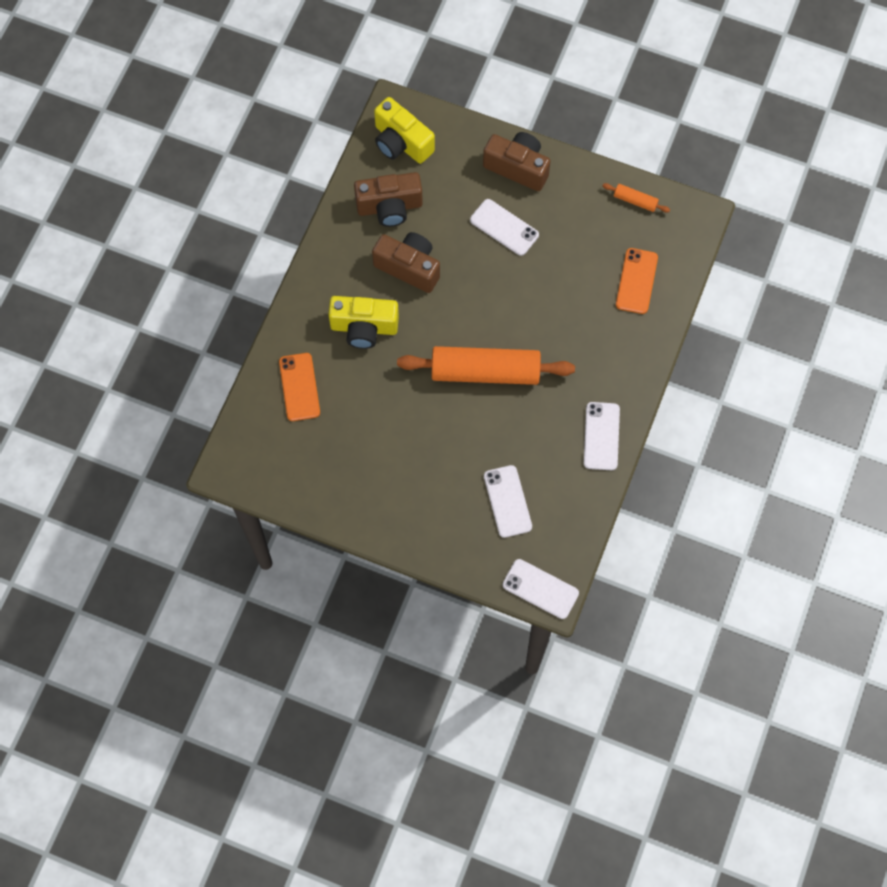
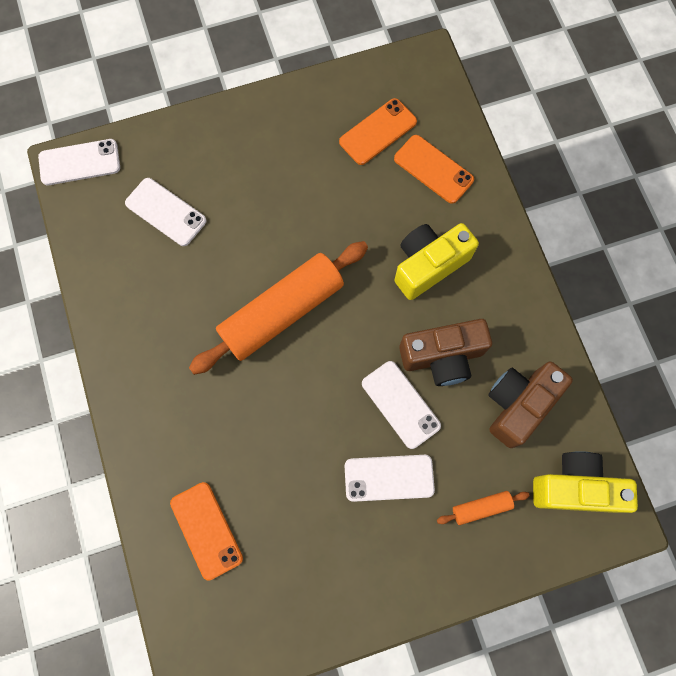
camera: 140 degrees right, 5 degrees up
brown camera [483,132,551,191] -> none
white phone [584,402,620,470] -> white phone moved to [362,361,441,449]
orange rolling pin [602,183,670,213] -> orange rolling pin moved to [437,491,530,525]
none -> orange phone [339,98,417,165]

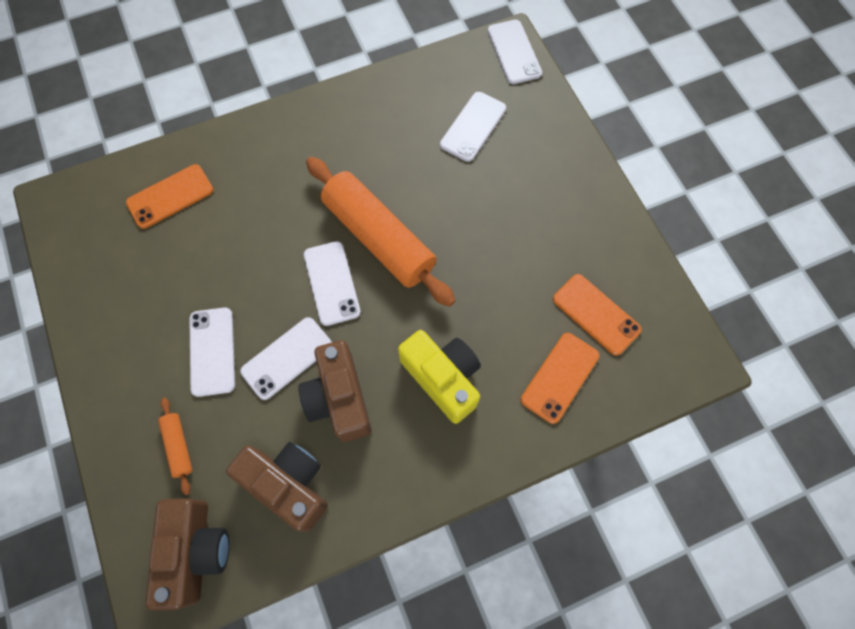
camera: 85 degrees right, 5 degrees down
yellow camera [533,451,638,513] -> brown camera [145,498,230,610]
none -> white phone [304,241,361,326]

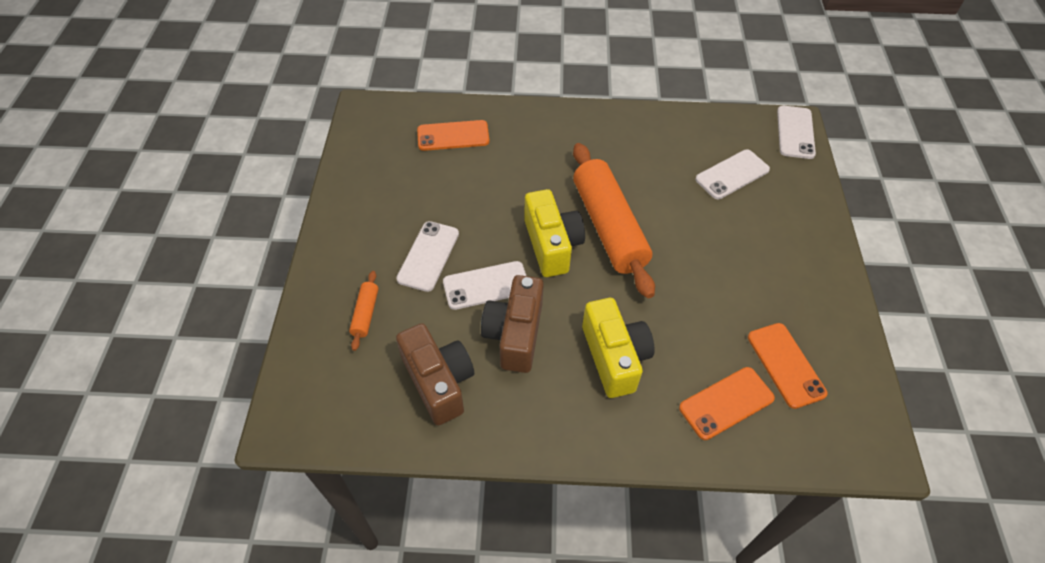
camera: 25 degrees right, 15 degrees down
brown camera [145,498,230,610] -> none
white phone [304,241,361,326] -> yellow camera [524,189,585,277]

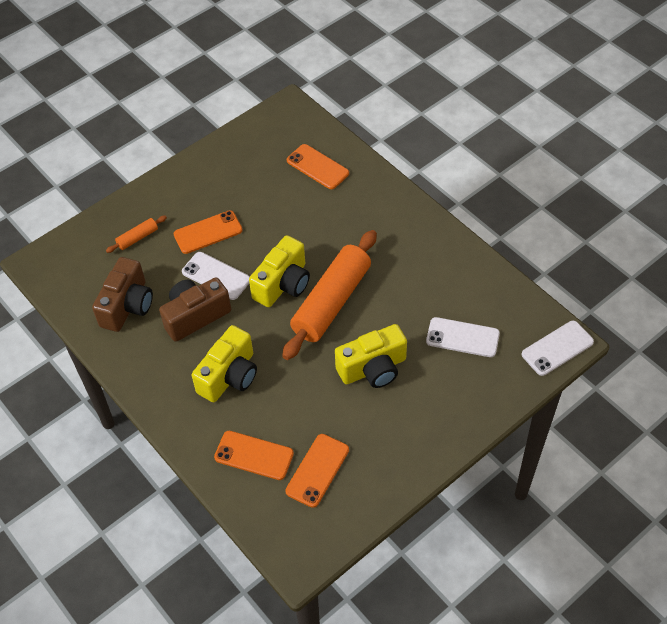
camera: 50 degrees right, 0 degrees up
white phone [396,221,459,292] -> orange phone [173,210,243,254]
none -> yellow camera [335,324,407,388]

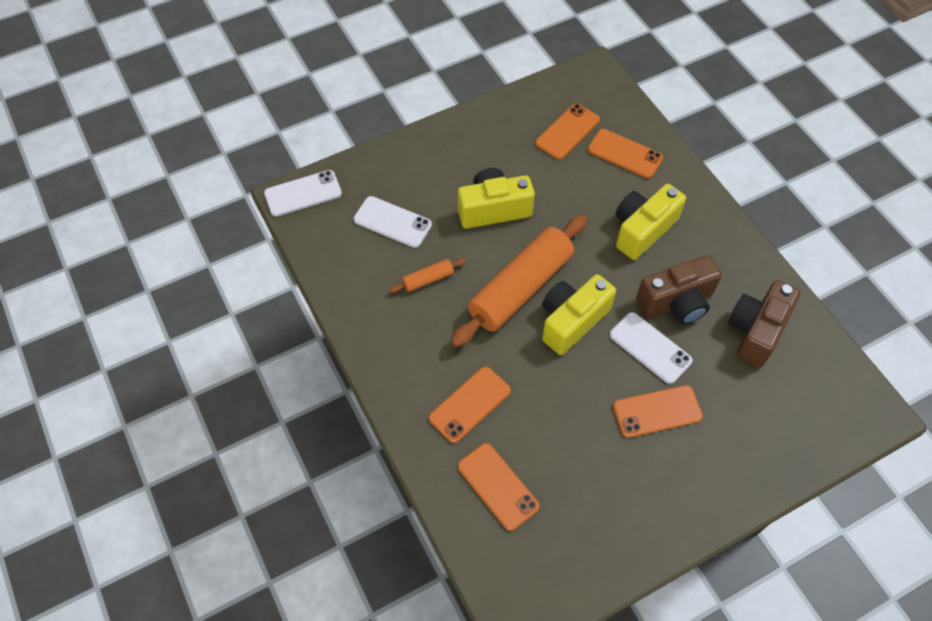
camera: 170 degrees left, 5 degrees up
orange rolling pin [106,216,167,253] -> orange rolling pin moved to [389,258,466,293]
none -> orange phone [429,366,511,443]

